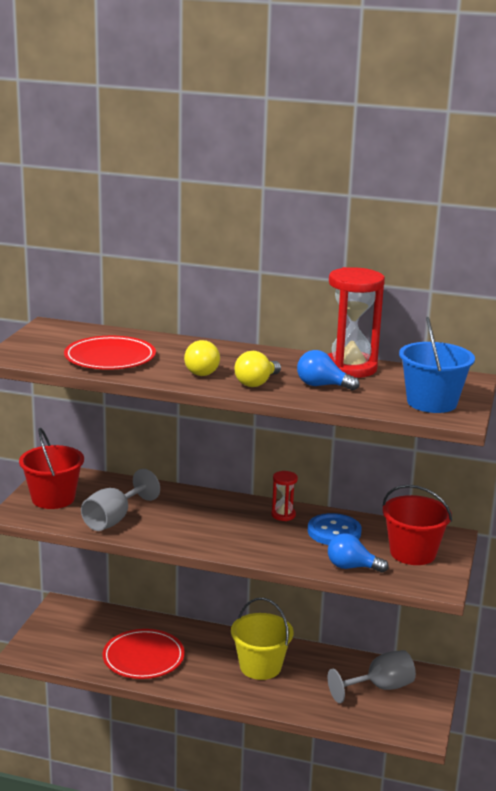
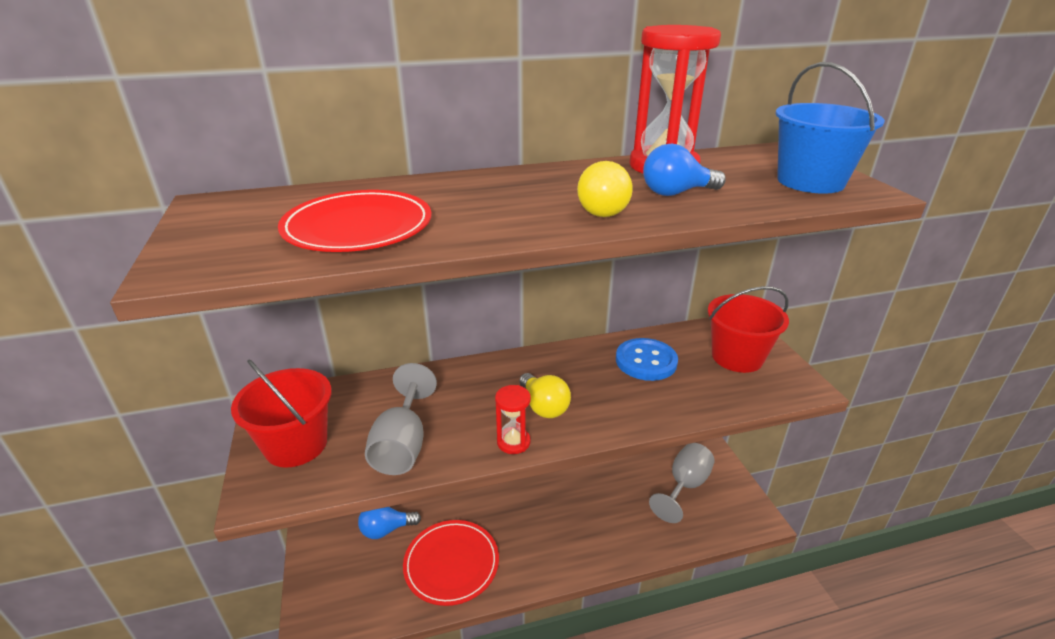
camera: 30 degrees left, 10 degrees up
yellow light bulb [184,340,220,376] -> yellow light bulb moved to [519,373,571,418]
yellow bucket [231,598,293,680] -> none
red hourglass [271,471,298,521] -> red hourglass moved to [495,385,531,454]
blue light bulb [328,533,389,573] -> blue light bulb moved to [358,507,421,539]

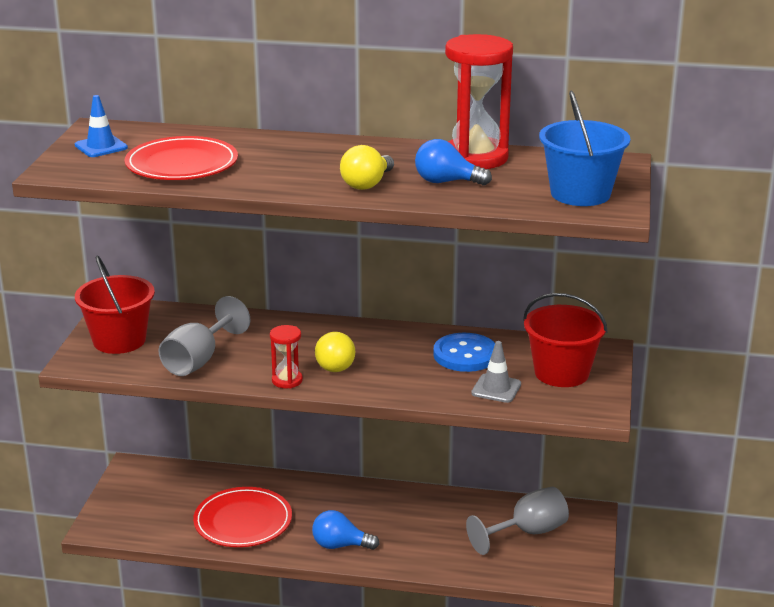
camera: 25 degrees right, 5 degrees down
blue light bulb [358,507,421,539] -> blue light bulb moved to [312,510,380,550]
none -> blue traffic cone [75,95,128,157]
none -> grey traffic cone [471,341,521,403]

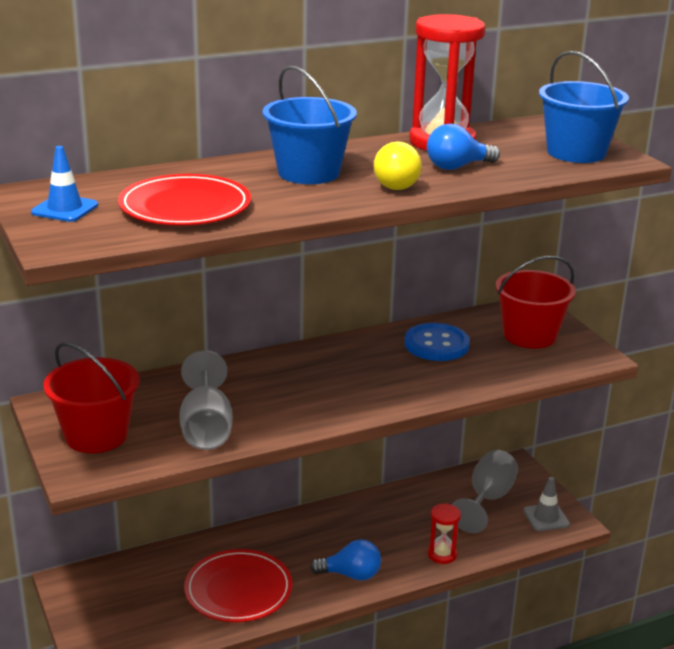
camera: 35 degrees left, 0 degrees up
red hourglass [270,325,303,389] -> red hourglass moved to [428,503,461,564]
blue light bulb [312,510,380,550] -> blue light bulb turned 150 degrees counterclockwise [310,539,381,581]
yellow light bulb [315,332,355,372] -> none
grey traffic cone [471,341,521,403] -> grey traffic cone moved to [523,477,570,531]
none -> blue bucket [263,66,357,184]

